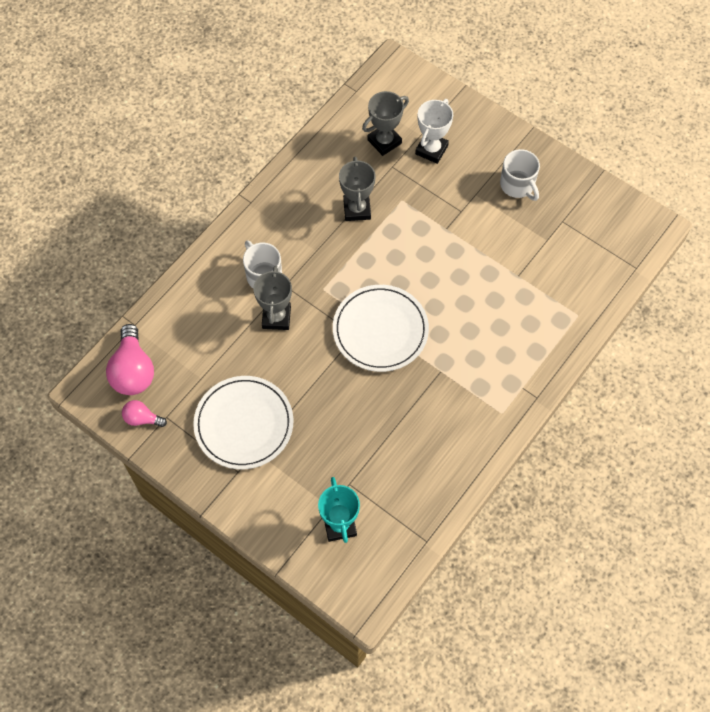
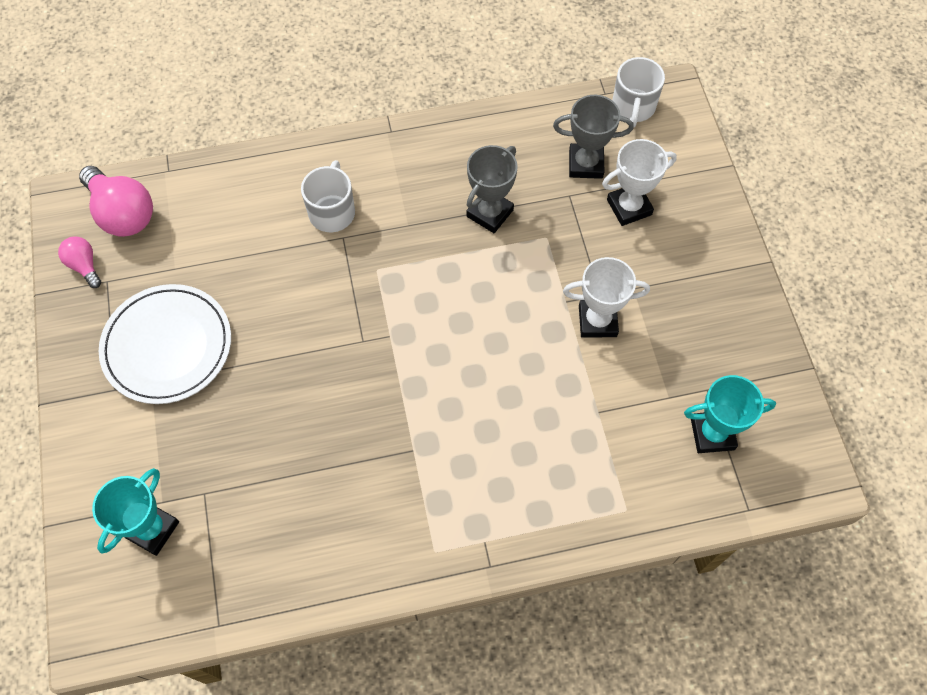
camera: 40 degrees right, 0 degrees up
pink light bulb [106,324,154,395] -> pink light bulb turned 75 degrees counterclockwise [79,166,153,237]
grey trophy [253,266,292,330] -> none
white plate [333,285,429,372] -> none
white mug [500,149,540,201] -> white mug moved to [612,57,665,127]
none -> white trophy [563,257,650,338]
none -> turquoise trophy [684,375,776,453]

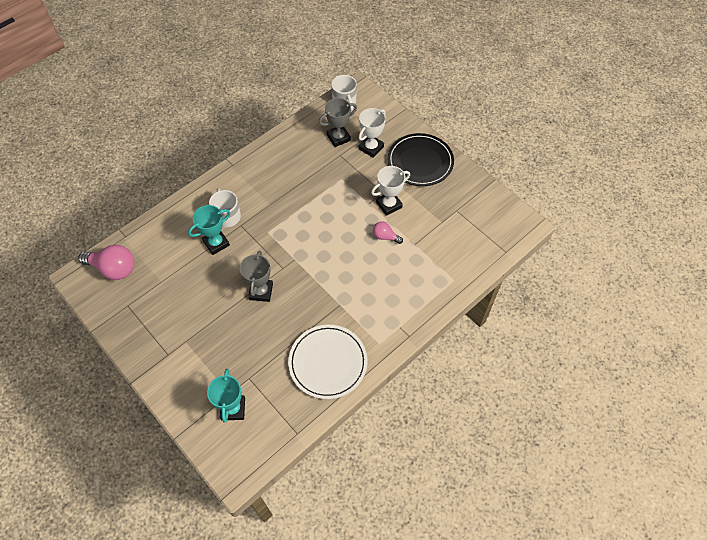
camera: 30 degrees left, 5 degrees down
pink light bulb [58,236,101,288] -> pink light bulb moved to [373,221,403,244]
white plate [99,284,231,404] -> white plate moved to [288,325,367,399]
grey trophy [467,145,518,233] -> grey trophy moved to [240,251,273,302]
turquoise trophy [684,375,776,453] -> turquoise trophy moved to [188,205,231,255]
none -> black plate [388,133,454,186]

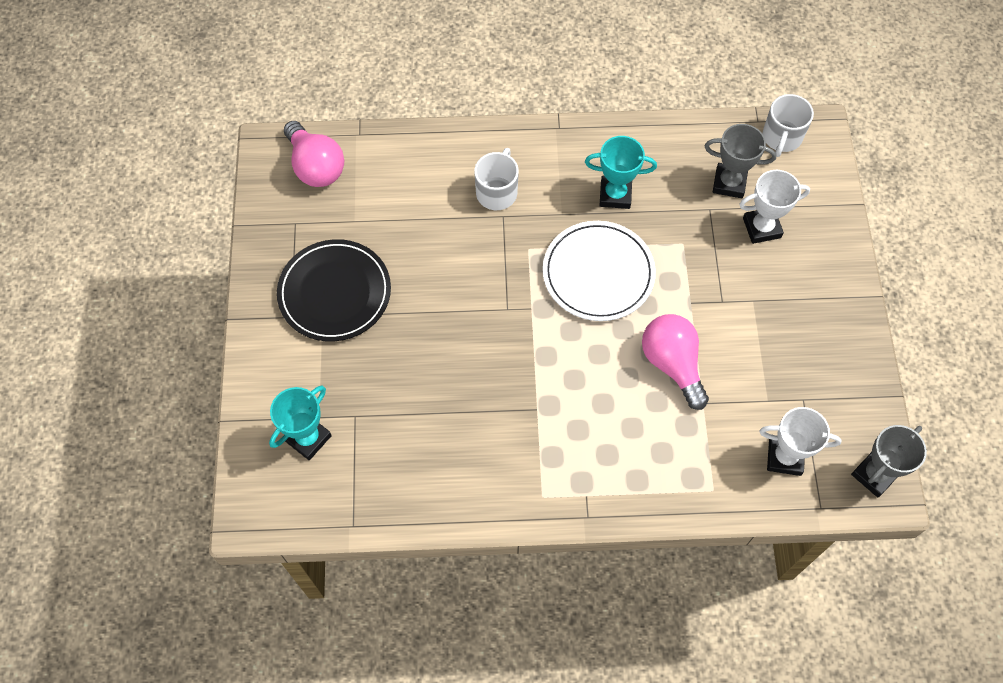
camera: 40 degrees right, 5 degrees up
turquoise trophy [188,205,231,255] -> turquoise trophy moved to [585,136,657,209]
grey trophy [240,251,273,302] -> grey trophy moved to [851,425,927,498]
white plate [288,325,367,399] -> white plate moved to [543,221,656,321]
white trophy [371,166,410,216] -> white trophy moved to [759,407,842,476]
pink light bulb [373,221,403,244] -> pink light bulb [642,314,709,410], size x1.86
black plate [388,133,454,186] -> black plate moved to [277,239,391,342]

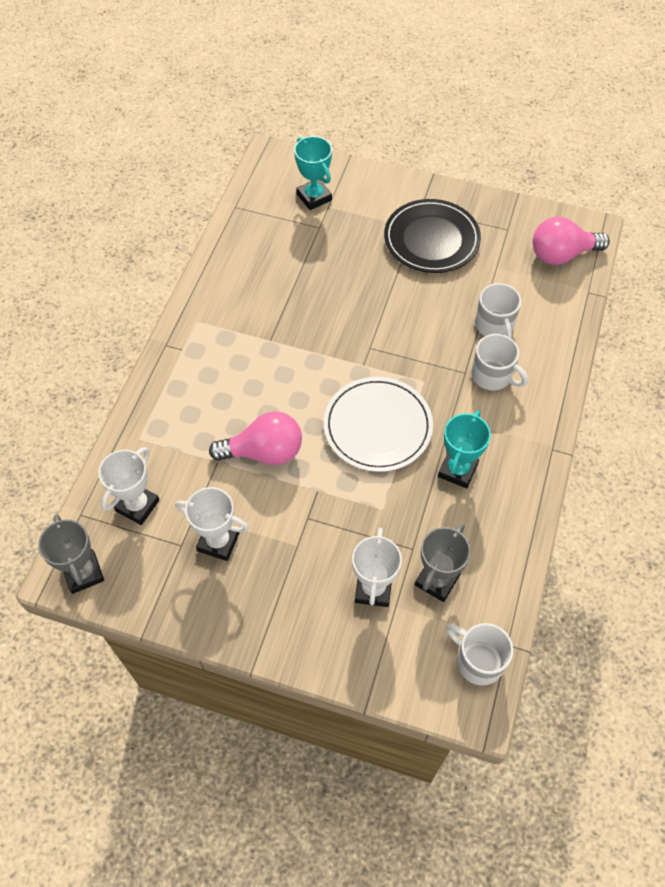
camera: 110 degrees right, 5 degrees down
none -> white trophy [175,487,249,561]
none -> white mug [475,283,521,339]

